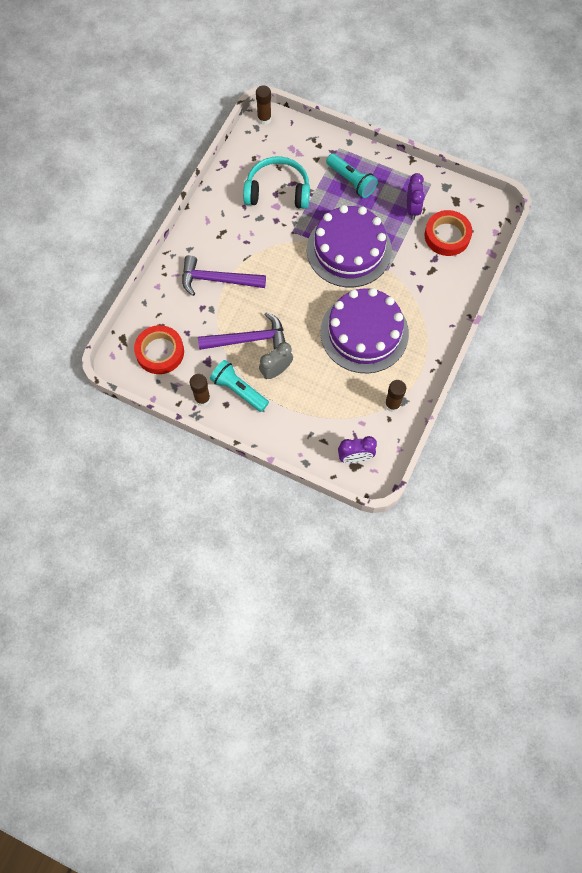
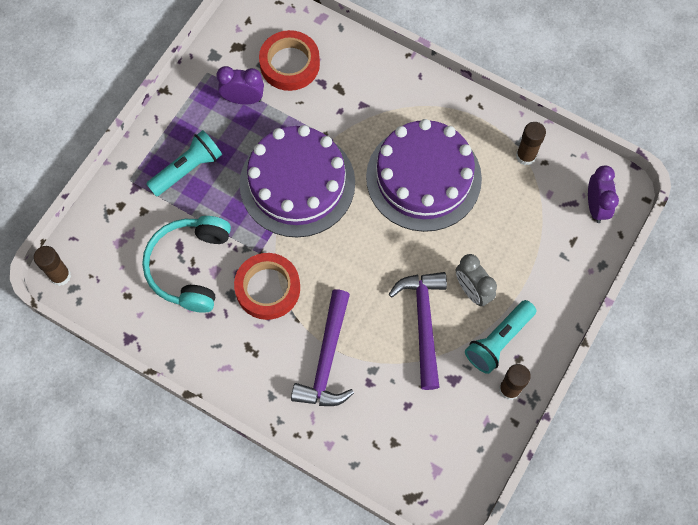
camera: 85 degrees left, 0 degrees up
red tape [134,325,184,374] -> red tape moved to [234,253,300,320]

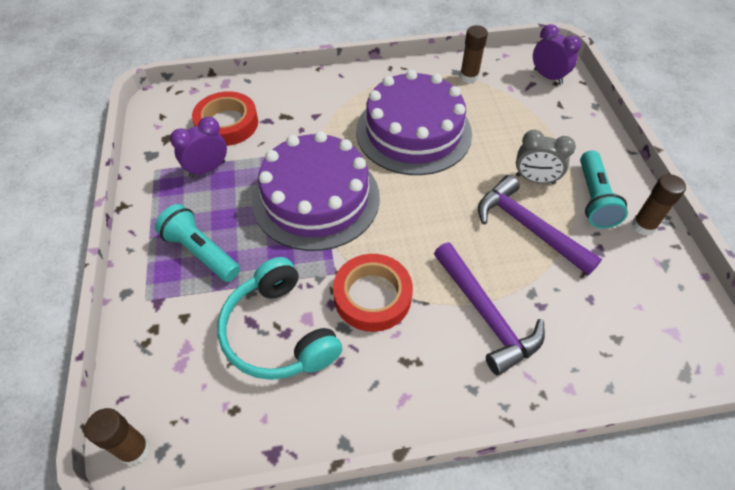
camera: 40 degrees left, 15 degrees down
turquoise flashlight [146,130,222,196] -> turquoise flashlight turned 60 degrees counterclockwise [155,204,240,282]

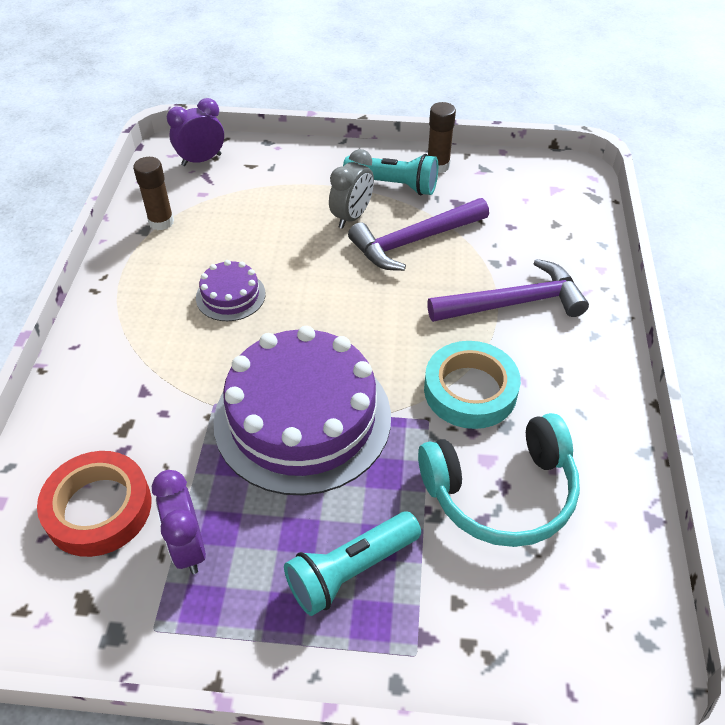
camera: 75 degrees left, 5 degrees down
brown glue stick [85,408,150,466] -> none
red tape [333,254,413,332] -> turquoise tape [424,341,521,429]
purple cake [356,70,472,175] -> purple cake [196,260,266,321], size x0.45

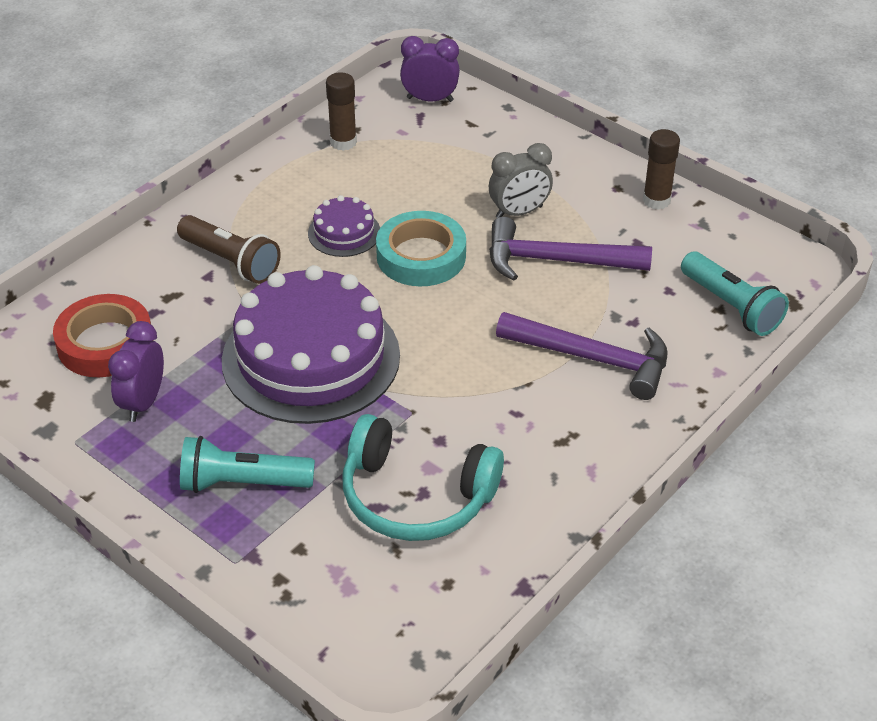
camera: 35 degrees right, 5 degrees down
turquoise flashlight [343,154,438,195] -> turquoise flashlight moved to [681,251,789,336]
turquoise tape [424,341,521,429] -> turquoise tape moved to [376,211,466,286]
none -> brown flashlight [177,215,281,284]

